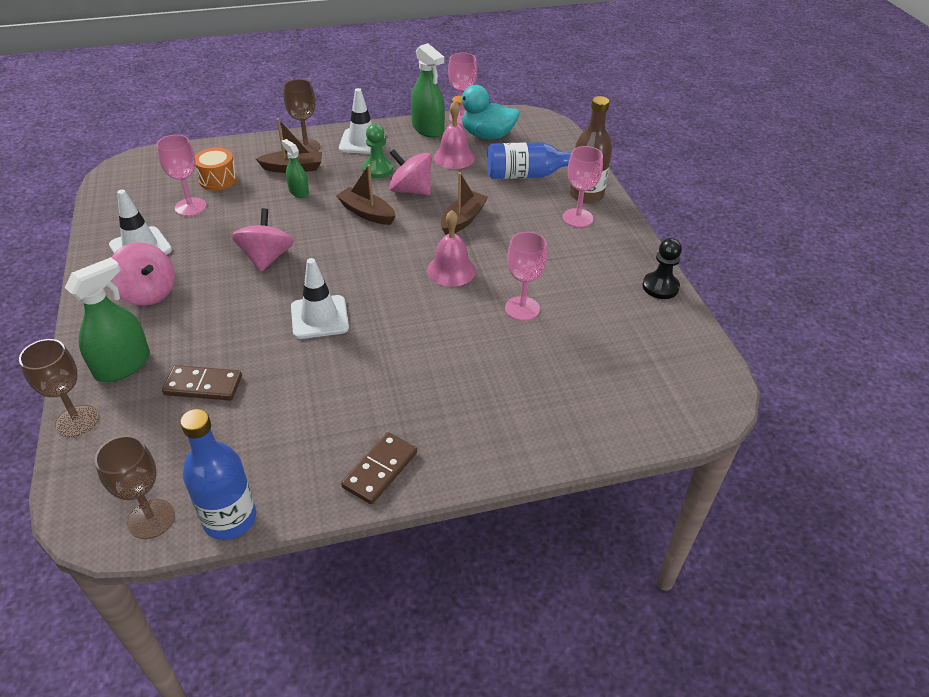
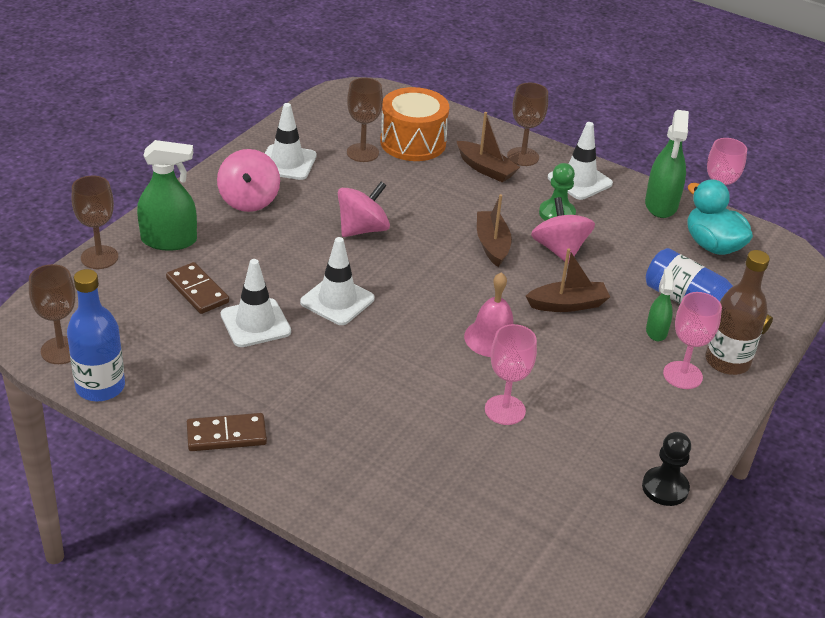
camera: 45 degrees right, 5 degrees down
pink goblet [156,135,206,216] -> brown goblet [347,78,383,162]
orange drum [195,148,237,190] -> orange drum [380,87,449,161], size x1.61
green spray bottle [282,139,309,198] -> green spray bottle moved to [646,269,674,341]
pink bell [434,101,475,169] -> none
none -> white traffic cone [221,259,291,347]

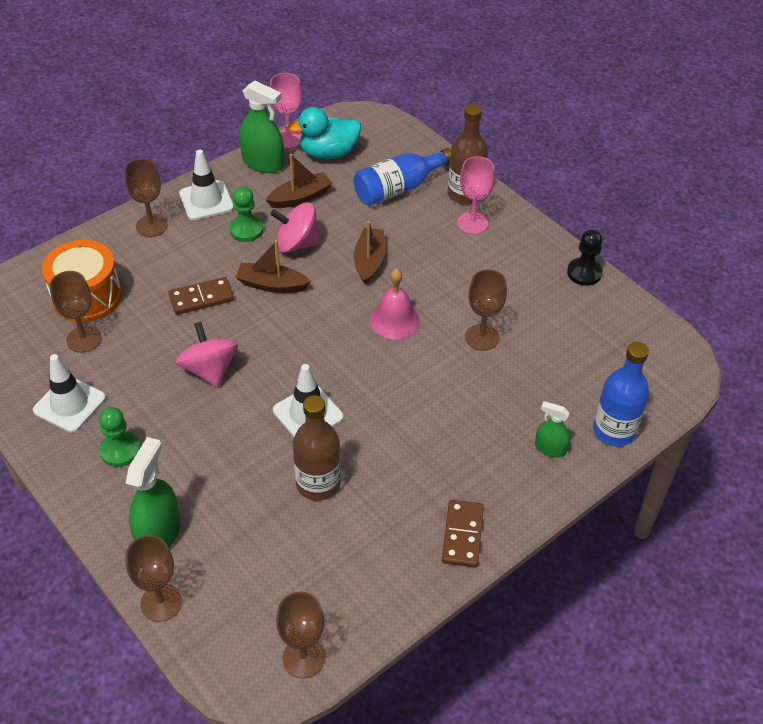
camera: 70 degrees left, 10 degrees up
blue bottle [67,269,125,401] -> blue bottle moved to [593,342,649,446]
brown domino [166,262,229,314] -> brown domino moved to [169,277,234,315]
pink spinning top [217,149,280,212] -> green pawn [99,407,140,467]
white traffic cone [221,259,291,347] -> brown bottle [293,395,341,501]
brown boat [457,112,520,183] -> brown boat moved to [266,154,332,208]
pink goblet [485,324,537,425] -> brown goblet [465,269,507,351]
green spray bottle [646,269,674,341] -> green spray bottle moved to [535,401,570,457]

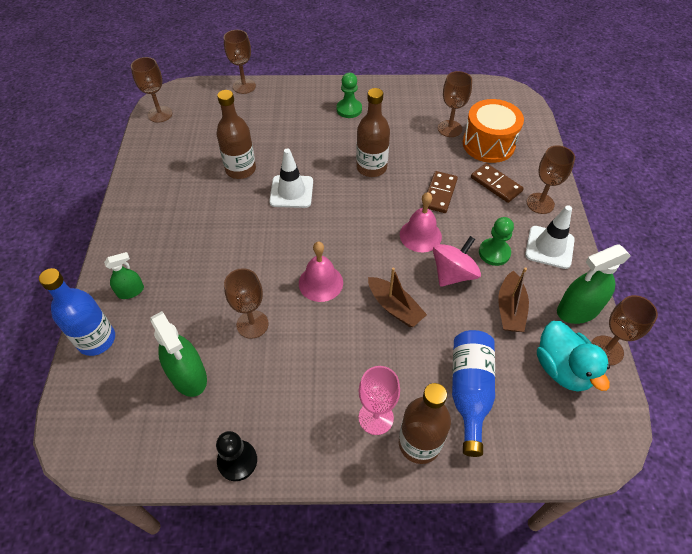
camera: 130 degrees right, 5 degrees up
white traffic cone [33,354,106,433] -> none
green spray bottle [125,437,180,548] -> green spray bottle moved to [150,311,207,397]
pink spinning top [176,322,238,387] -> brown bottle [356,88,390,177]
brown boat [235,240,311,293] -> pink bell [400,192,442,252]
pink goblet [270,73,302,148] -> brown goblet [591,295,658,365]
turquoise duck [288,107,361,159] -> turquoise duck turned 135 degrees clockwise [537,321,610,392]
brown domino [442,500,484,567] -> brown domino moved to [471,163,524,203]

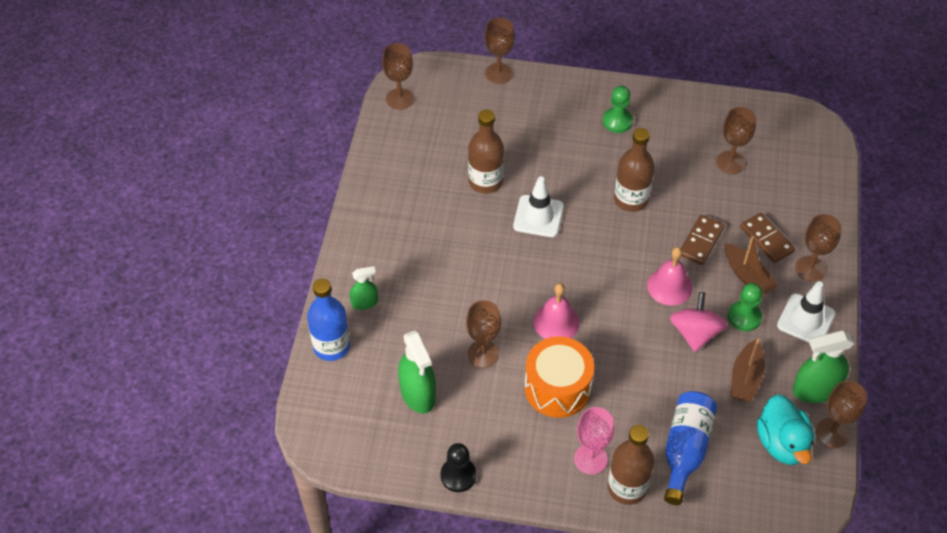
camera: 10 degrees right, 0 degrees up
brown boat [368,267,427,327] -> brown boat moved to [725,236,778,296]
pink spinning top [433,236,481,287] -> pink spinning top turned 45 degrees counterclockwise [670,292,728,352]
orange drum [463,99,524,163] -> orange drum moved to [525,337,594,418]

